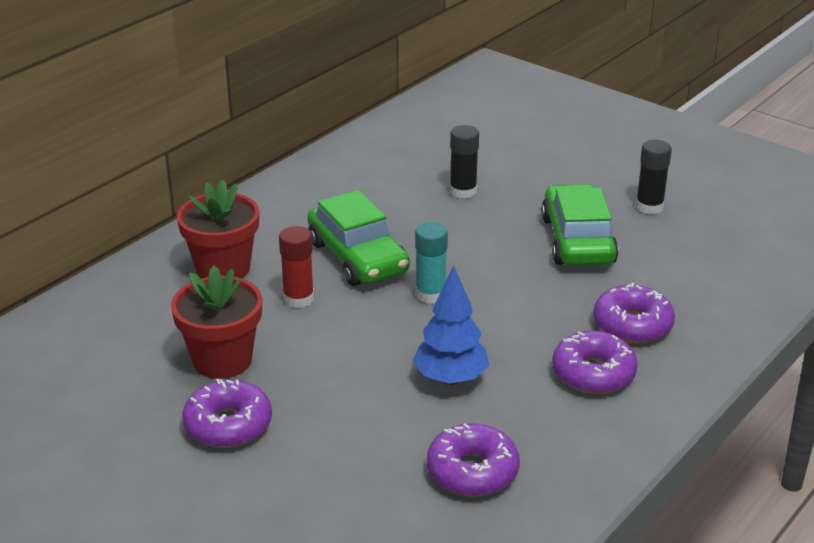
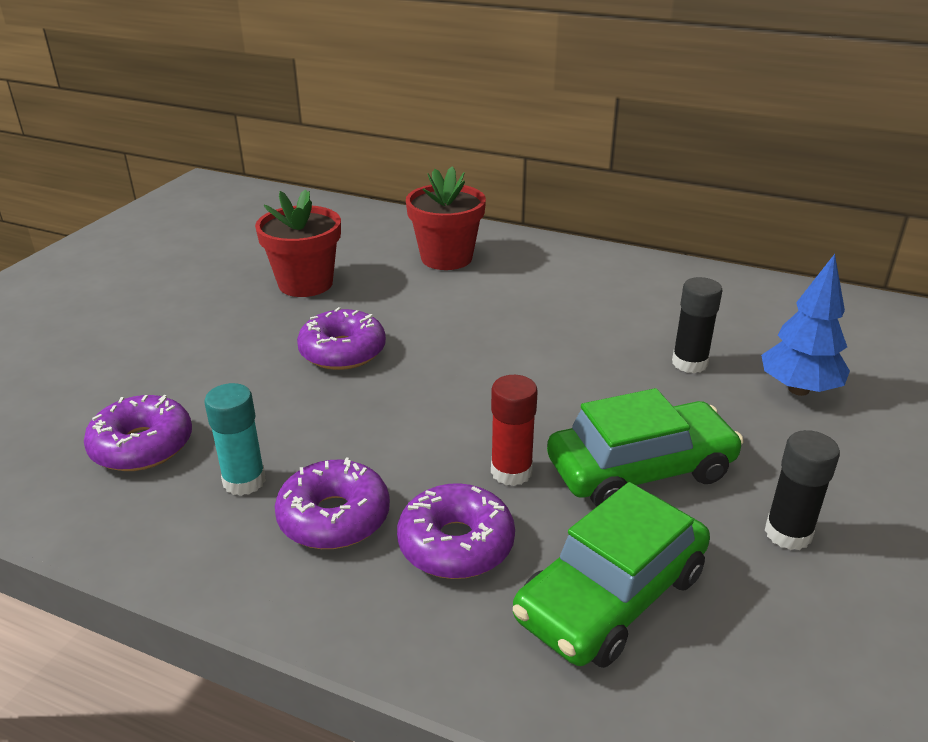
camera: 75 degrees right, 0 degrees up
purple donut [182,379,272,448] -> purple donut moved to [297,307,386,370]
red glue stick [279,226,314,308] -> red glue stick moved to [491,375,538,486]
green car [307,190,410,286] -> green car moved to [513,482,710,668]
blue tree [413,265,489,385] -> blue tree moved to [761,254,850,396]
turquoise glue stick [415,222,448,304] -> turquoise glue stick moved to [204,383,266,496]

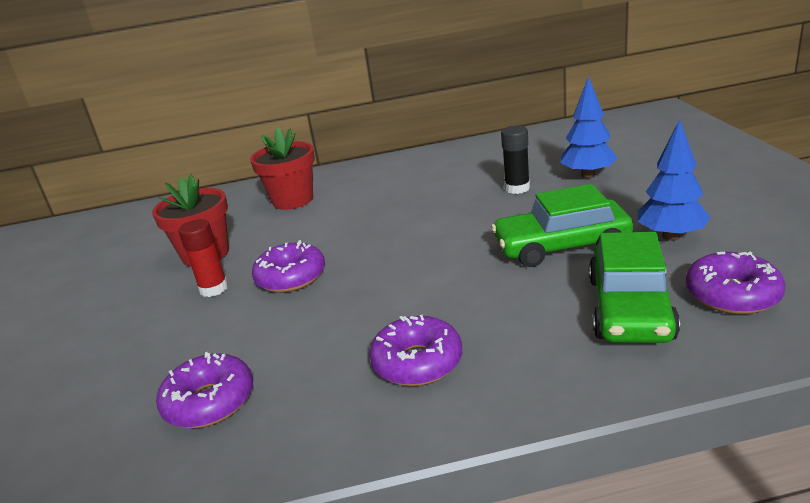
camera: 30 degrees left, 5 degrees down
turquoise glue stick [204,383,266,496] -> none
purple donut [397,483,515,579] -> purple donut moved to [686,252,785,314]
red glue stick [491,375,538,486] -> red glue stick moved to [178,219,228,297]
green car [547,388,744,506] -> green car turned 135 degrees counterclockwise [491,184,633,267]
black glue stick [765,430,840,550] -> blue tree [638,119,711,241]

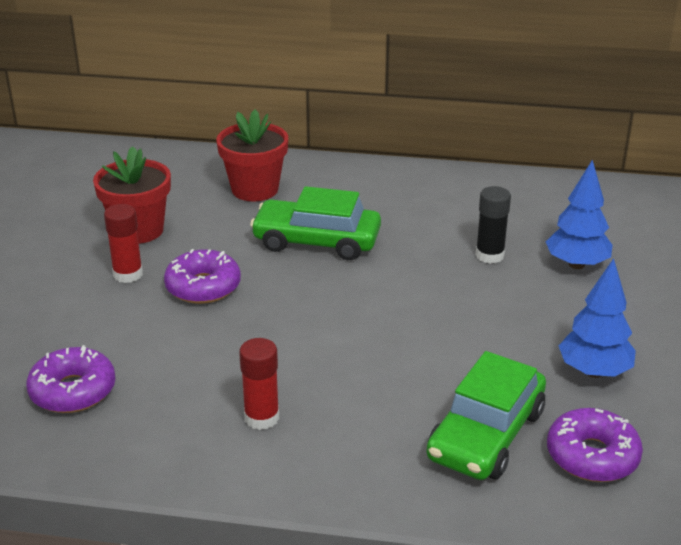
camera: 15 degrees right, 5 degrees up
purple donut [369,315,462,386] -> red glue stick [239,338,279,430]
green car [491,184,633,267] -> green car moved to [250,186,381,260]

